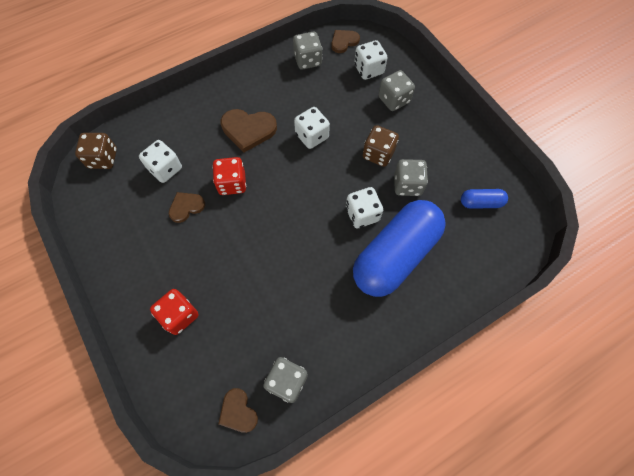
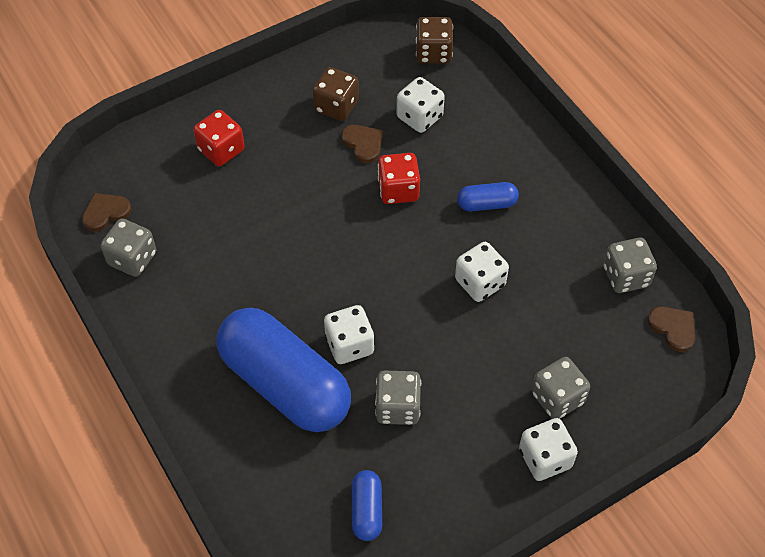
camera: 90 degrees right, 10 degrees down
brown heart [221,109,277,153] -> blue capsule [457,182,519,211]
white dice [354,40,388,80] -> white dice moved to [519,418,578,481]
brown dice [363,125,399,167] -> brown dice moved to [313,67,359,121]

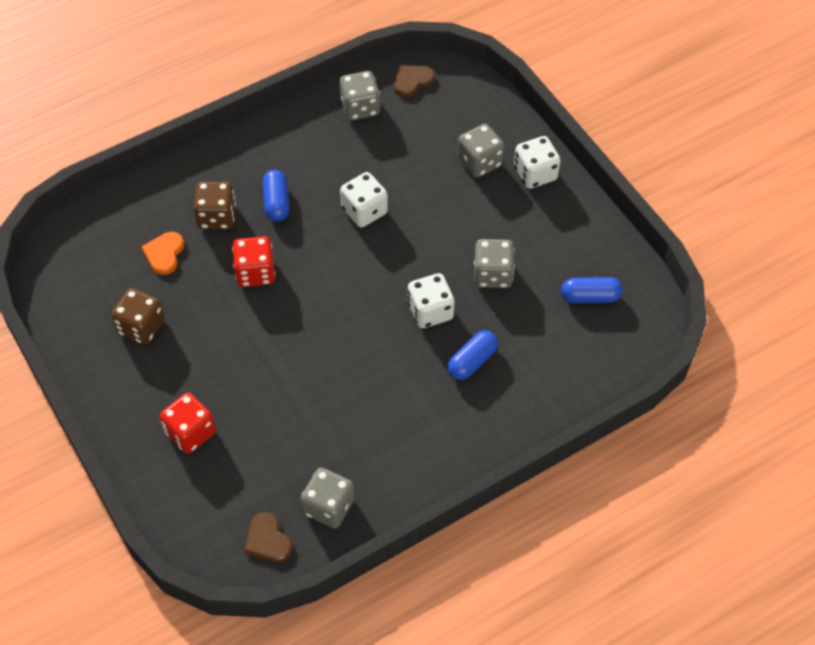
camera: 90 degrees left, 0 degrees up
blue capsule [217,307,351,432] -> blue capsule [447,330,498,380], size x0.43
brown heart [341,125,383,163] -> none
white dice [397,77,445,133] -> orange heart [141,232,184,275]
brown dice [416,17,453,64] -> brown dice moved to [193,182,236,229]

